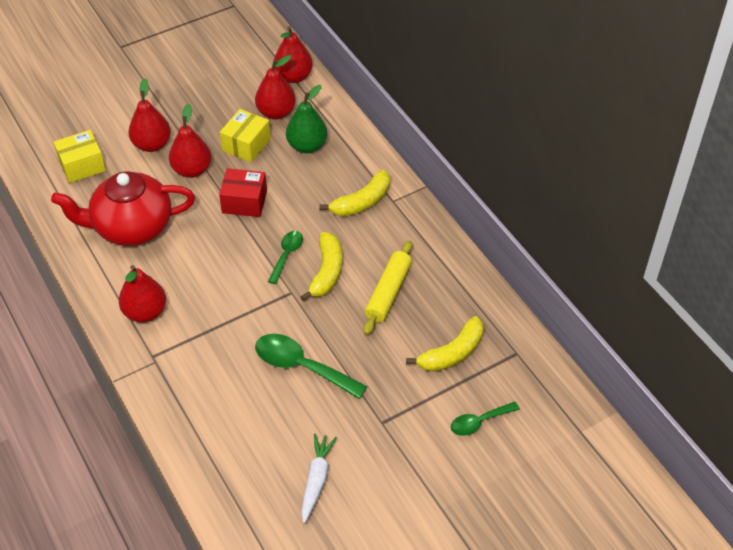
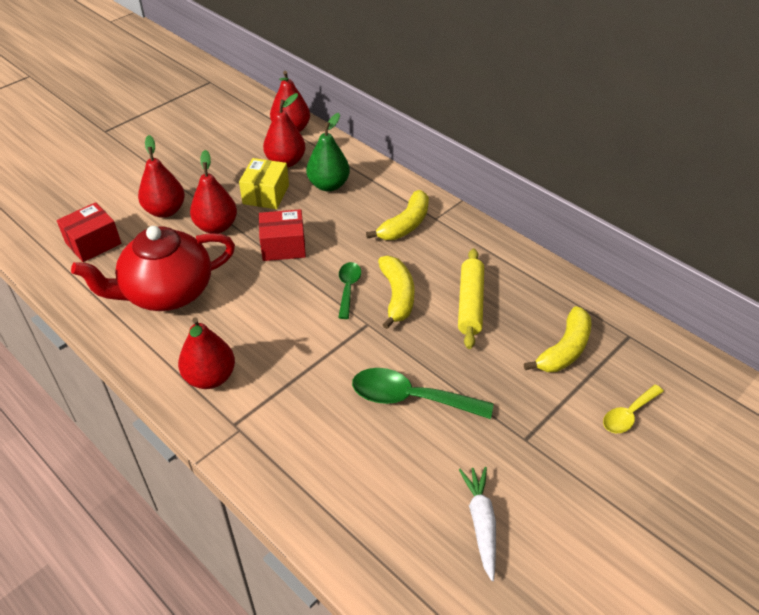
camera: 15 degrees left, 5 degrees down
yellow box [53,130,106,183] -> red box [57,202,121,262]
green spoon [451,401,520,436] -> yellow spoon [603,384,664,433]

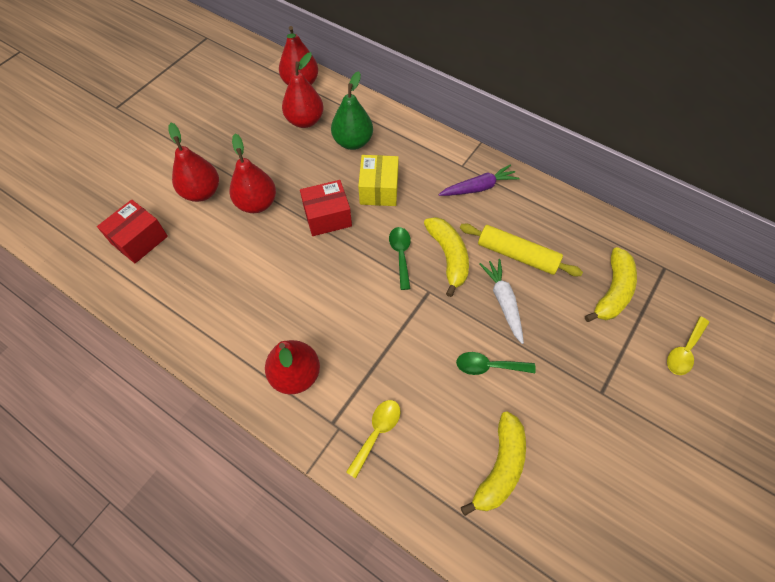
camera: 10 degrees left, 15 degrees up
red teapot [71,226,235,311] -> none
yellow box [239,158,289,209] -> yellow box moved to [358,155,399,206]
green spoon [352,368,494,419] -> green spoon [456,352,536,375], size x0.59
yellow banana [366,190,429,240] -> yellow banana moved to [461,411,526,516]
yellow rolling pin [458,248,484,349] -> yellow rolling pin turned 60 degrees counterclockwise [460,223,583,277]
white carrot [459,467,496,581] -> white carrot moved to [480,259,524,344]
none -> yellow spoon [346,400,401,478]
none -> purple carrot [439,164,520,196]

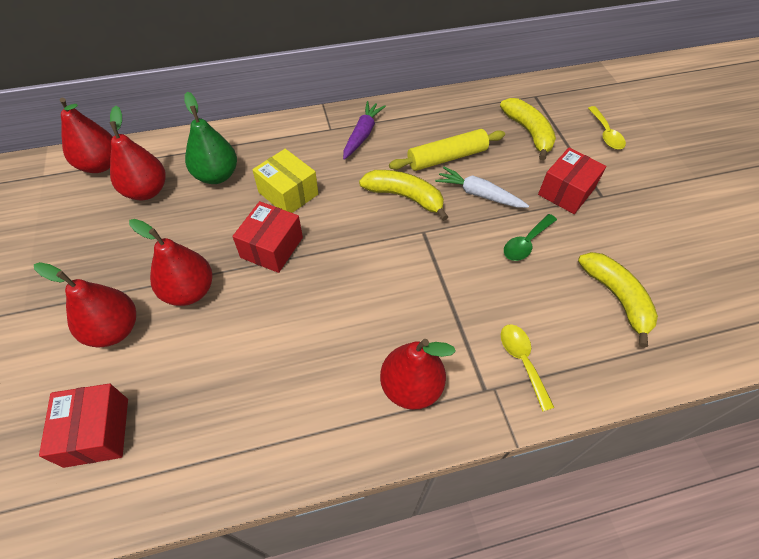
camera: 50 degrees left, 5 degrees down
green spoon [389,227,411,290] -> none
none -> red box [538,148,606,214]

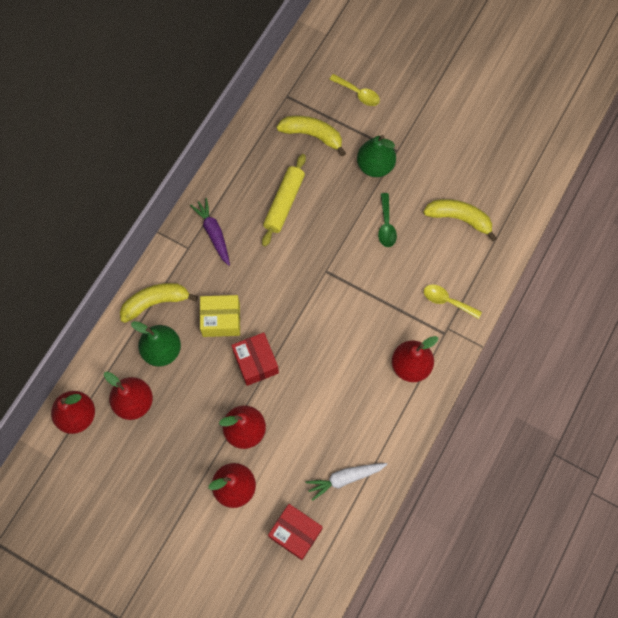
camera: 45 degrees left, 15 degrees up
yellow banana [359,170,448,221] -> yellow banana moved to [120,283,198,323]
white carrot [435,167,529,208] -> white carrot moved to [305,463,387,501]
red box [538,148,606,214] -> green pear [357,135,396,177]

